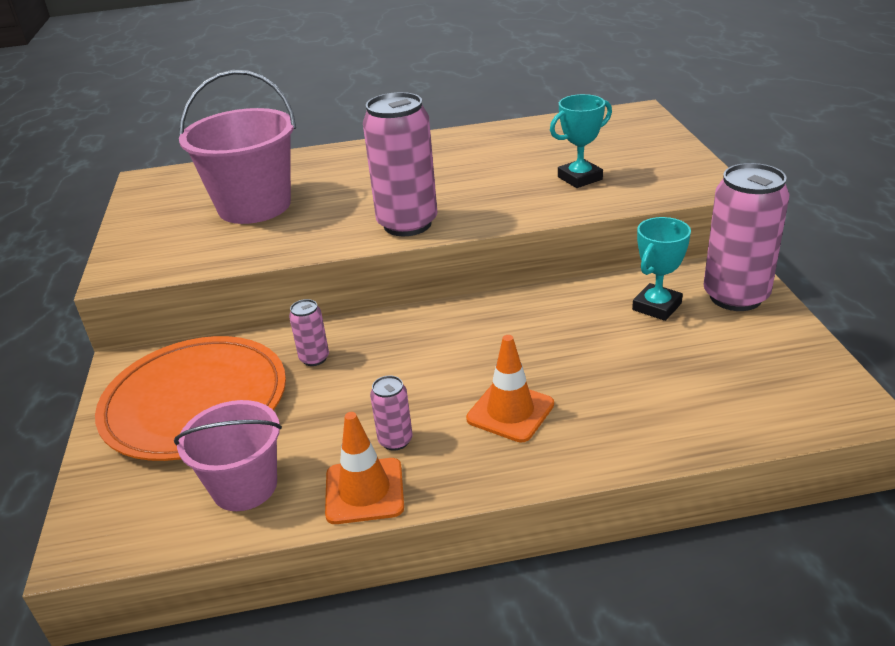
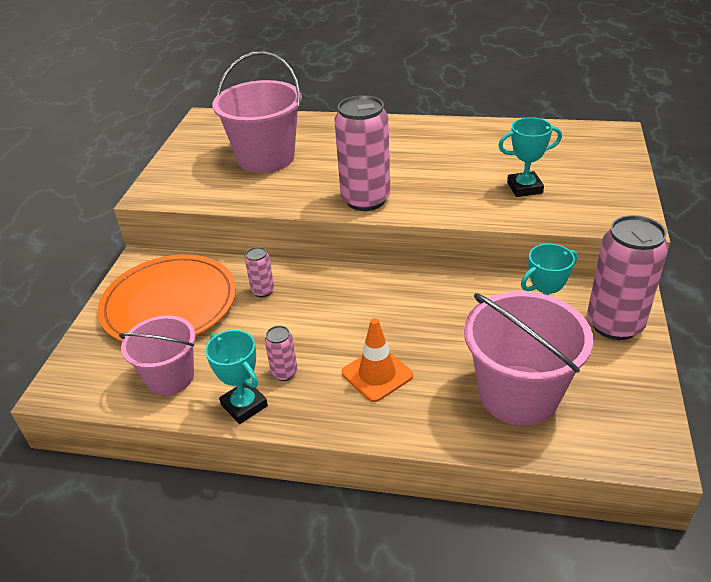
camera: 20 degrees right, 5 degrees up
orange traffic cone [325,412,404,524] -> turquoise trophy [205,330,268,424]
none -> pink bucket [464,291,593,426]

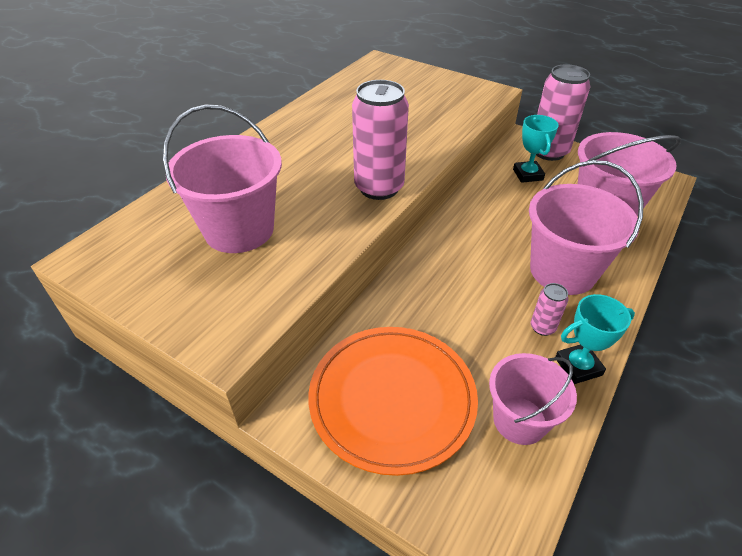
camera: 70 degrees left, 5 degrees up
pink can [245,247,274,297] -> none
orange traffic cone [342,318,413,402] -> pink bucket [529,160,644,295]
turquoise trophy [498,117,562,197] -> none

